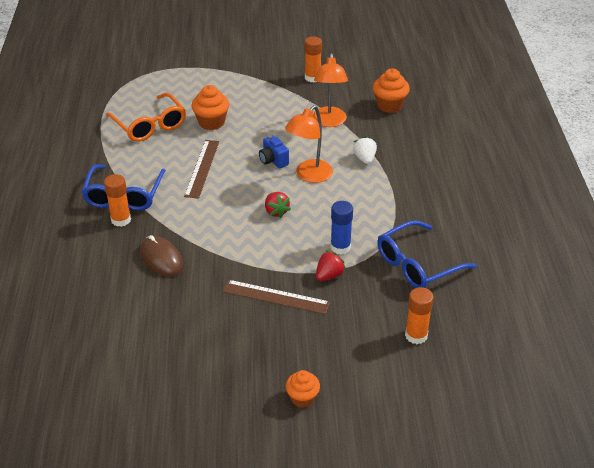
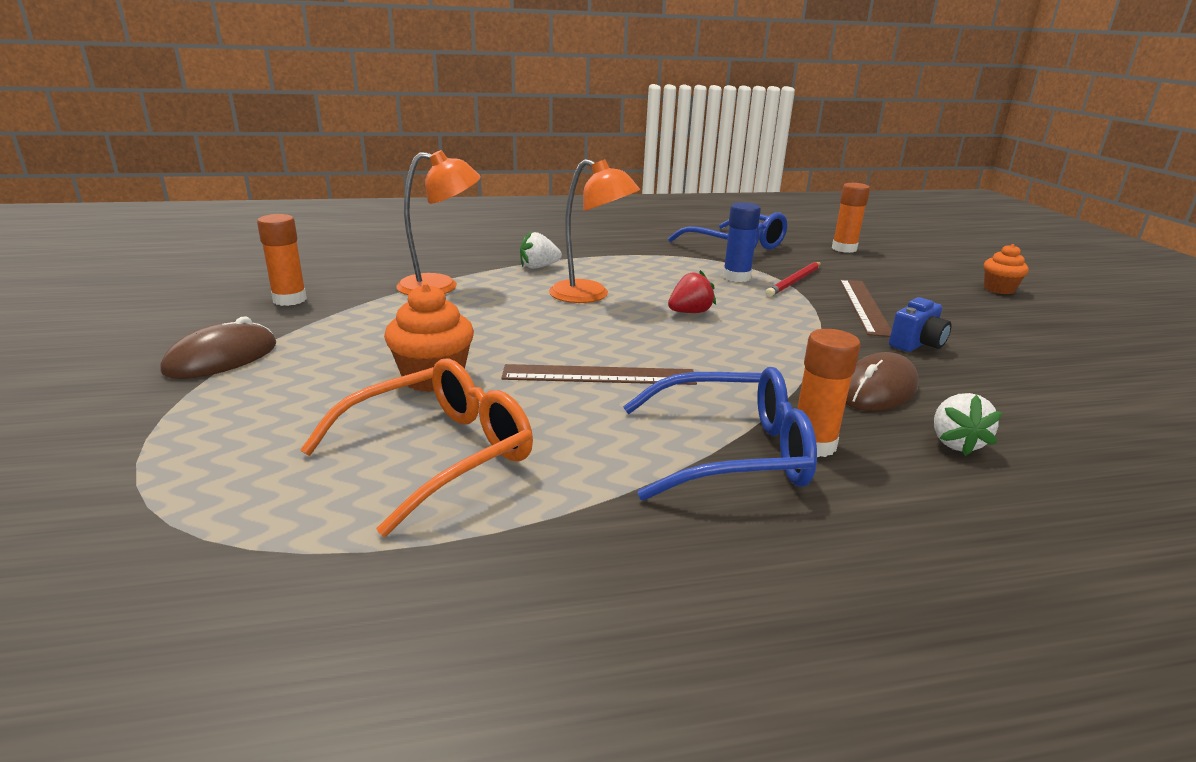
camera: 100 degrees left, 15 degrees down
blue camera [259,135,289,168] -> blue camera moved to [889,297,952,352]
red strawberry [316,251,346,281] -> red pencil [765,262,821,297]
orange cupcake [373,69,410,113] -> none
none -> brown mouse [160,317,276,379]
none -> white strawberry [934,393,1003,456]

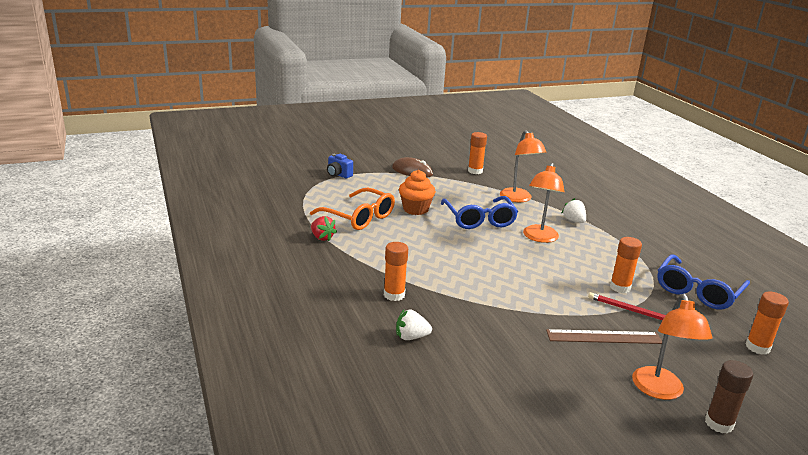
camera: 80 degrees right, 0 degrees up
brown ruler [501,364,697,385] -> none
blue glasses [623,367,817,501] -> blue glasses moved to [440,196,518,229]
red strawberry [668,270,716,313] -> red strawberry moved to [311,216,337,241]
blue glue stick [723,202,761,282] -> orange glue stick [610,237,642,293]
brown mouse [846,352,919,411] -> none
blue camera [889,297,952,352] -> blue camera moved to [327,154,353,179]
orange cupcake [984,244,1029,294] -> brown glue stick [705,360,753,433]
none -> orange lamp [632,293,712,400]

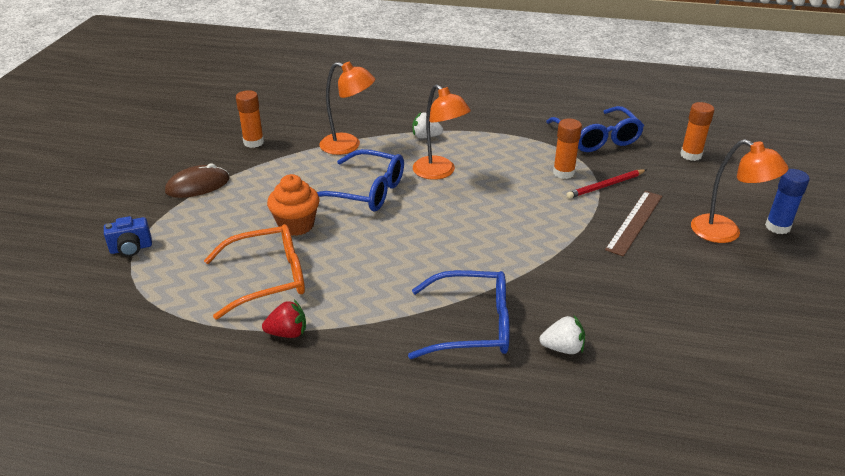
camera: 55 degrees left, 10 degrees up
orange glue stick [384,242,408,301] -> blue glasses [408,270,510,359]
white strawberry [396,309,432,340] -> white strawberry turned 120 degrees counterclockwise [539,315,585,354]
brown glue stick [705,360,753,433] -> blue glue stick [765,169,809,234]

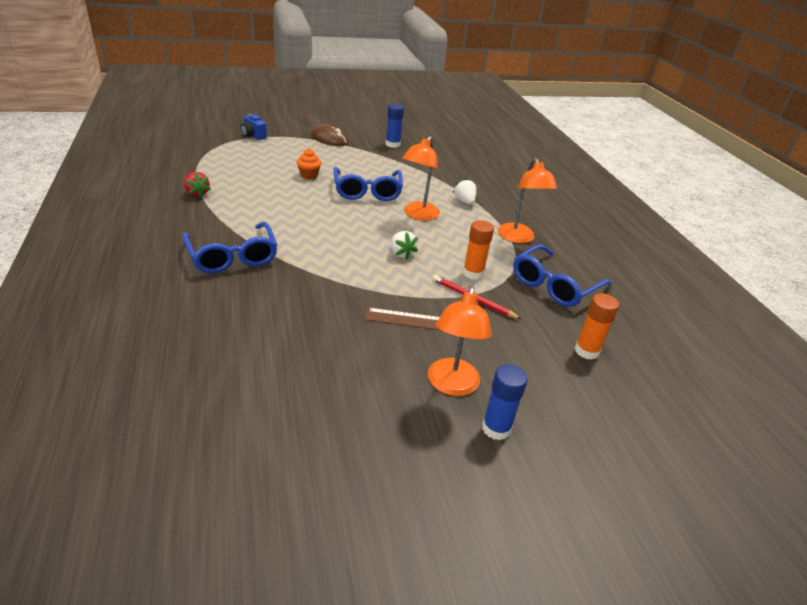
camera: 60 degrees right, 0 degrees up
orange glasses [204,224,305,320] -> none
orange glue stick [236,90,264,148] -> blue glue stick [386,104,404,148]
orange cupcake [267,174,320,236] -> orange cupcake [297,149,321,179], size x0.67
orange lamp [320,62,375,155] -> orange lamp moved to [498,158,557,243]
white strawberry [539,315,585,354] -> white strawberry moved to [391,231,418,259]

